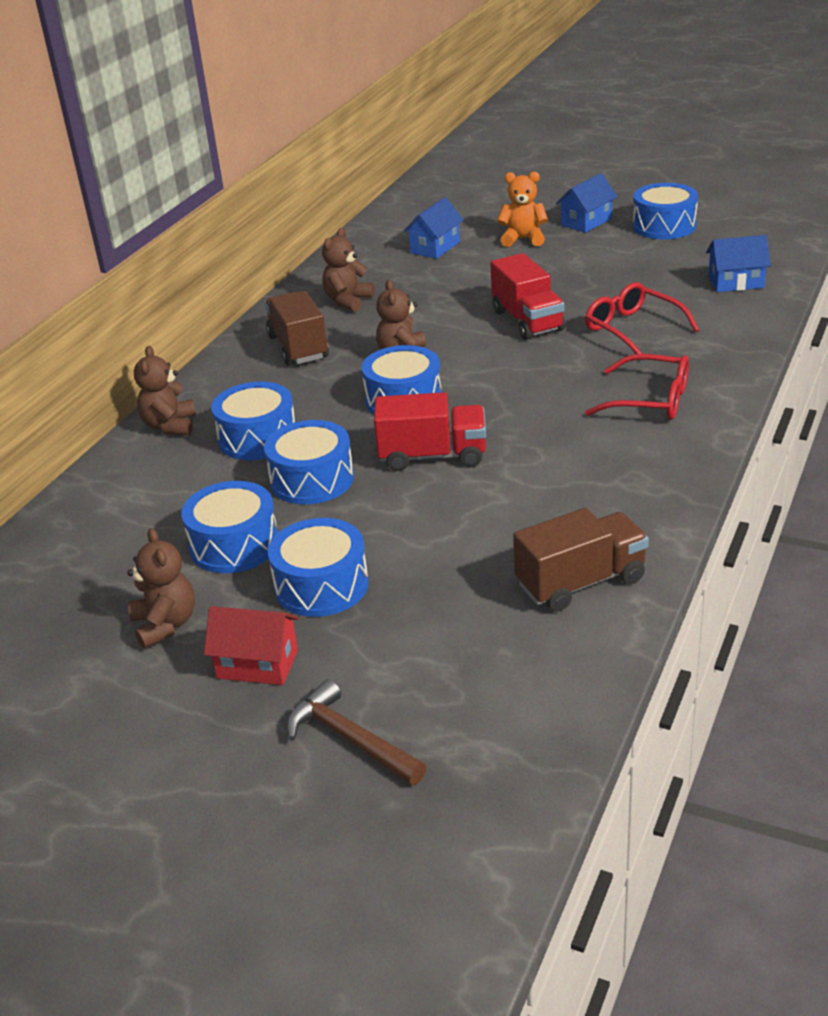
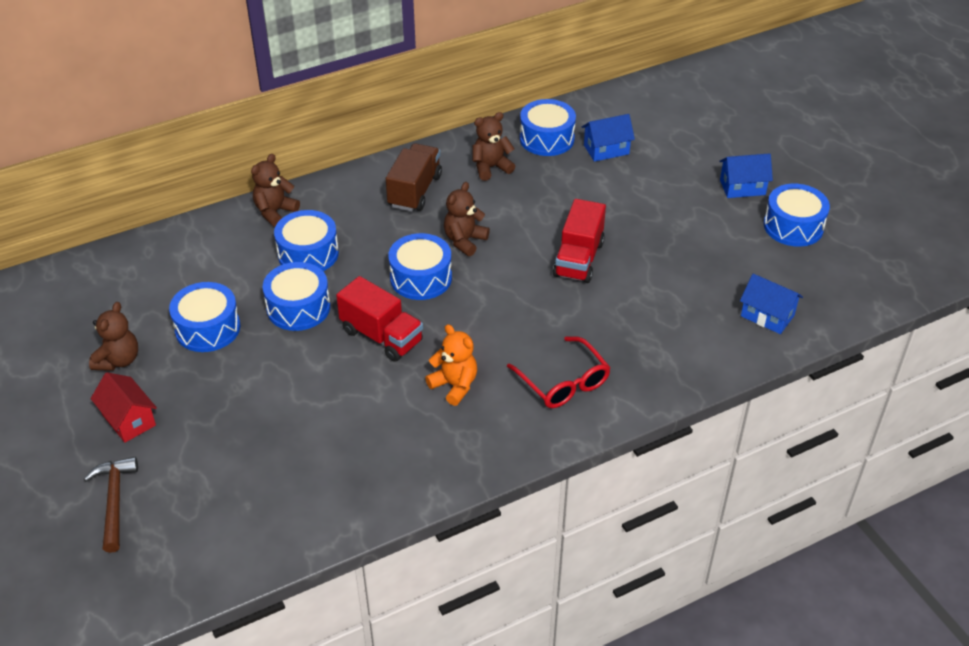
camera: 35 degrees right, 10 degrees up
blue drum [268,518,369,617] -> blue drum moved to [520,99,576,156]
orange teddy bear [497,172,548,247] -> orange teddy bear moved to [425,324,477,406]
brown truck [513,508,649,612] -> none
red glasses [585,282,699,354] -> none

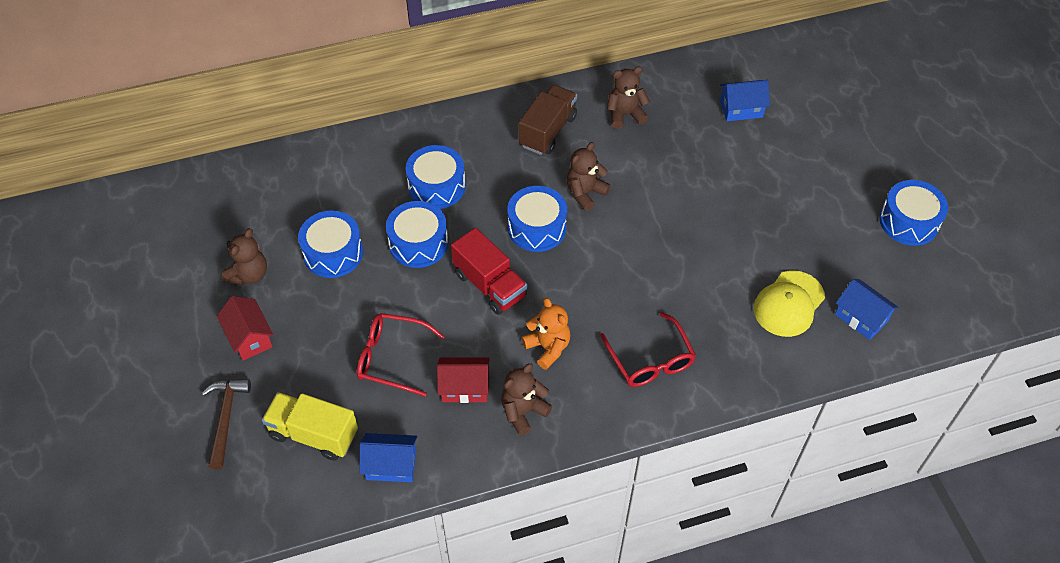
camera: 10 degrees right, 10 degrees up
brown teddy bear [251,154,300,227] -> brown teddy bear moved to [501,363,552,436]
blue drum [520,99,576,156] -> none
red truck [553,199,606,283] -> none
blue house [720,153,773,198] -> blue house moved to [359,433,418,482]
none -> yellow truck [262,392,358,461]
none -> red glasses [357,313,445,397]
none -> red house [437,357,490,403]
none -> yellow cap [753,271,825,337]

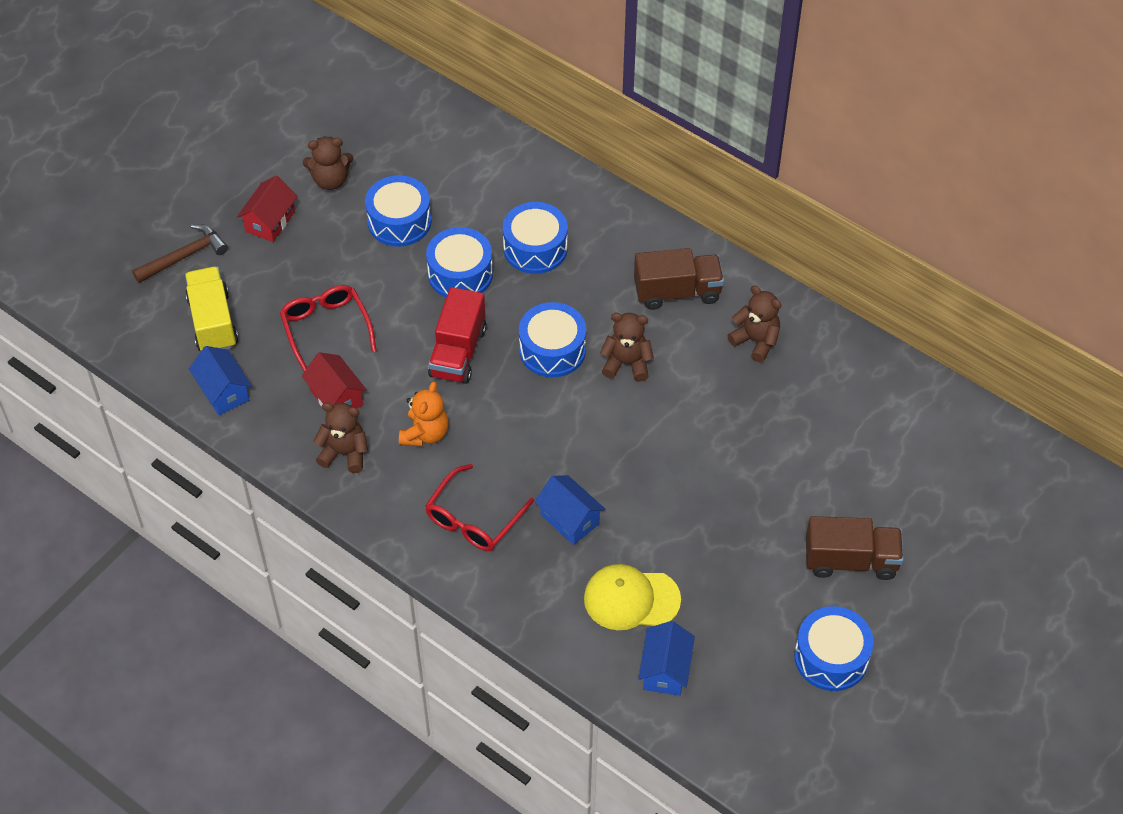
camera: 55 degrees right, 0 degrees up
blue house [720,80,770,121] -> blue house moved to [535,475,605,545]
none -> brown truck [806,516,904,580]

